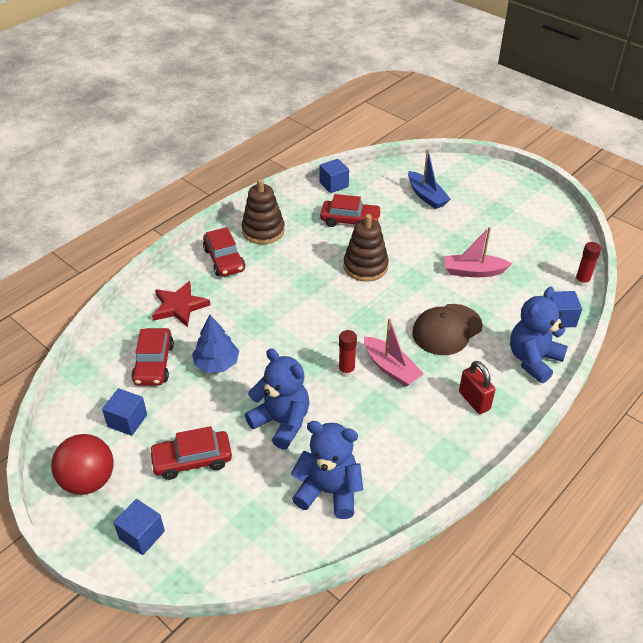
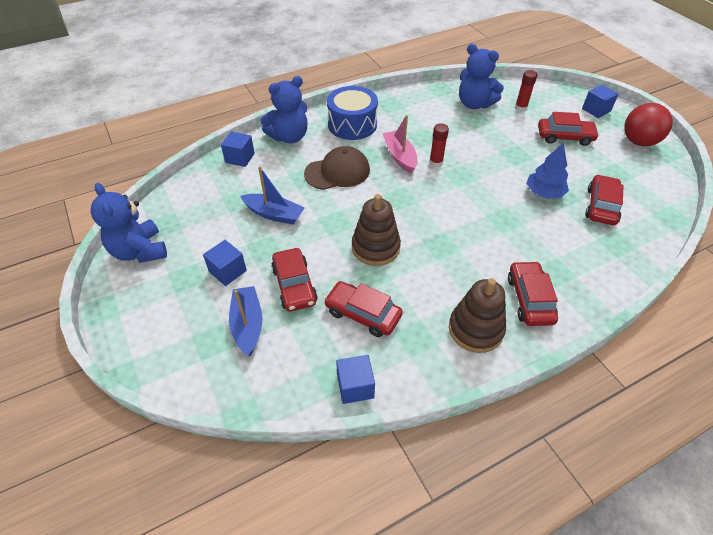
camera: 160 degrees left, 5 degrees up
blue cube [102,388,147,436] -> blue cube moved to [203,240,247,286]
red star [152,281,210,327] -> none
blue teddy bear [245,348,309,450] -> blue teddy bear moved to [91,183,167,263]
pink boat [444,227,512,277] -> blue boat [240,167,305,225]
red padlock [459,361,495,414] -> blue drum [327,86,378,140]
red glue stick [575,242,601,287] -> red glue stick moved to [515,70,537,112]
none -> red car [271,248,318,312]

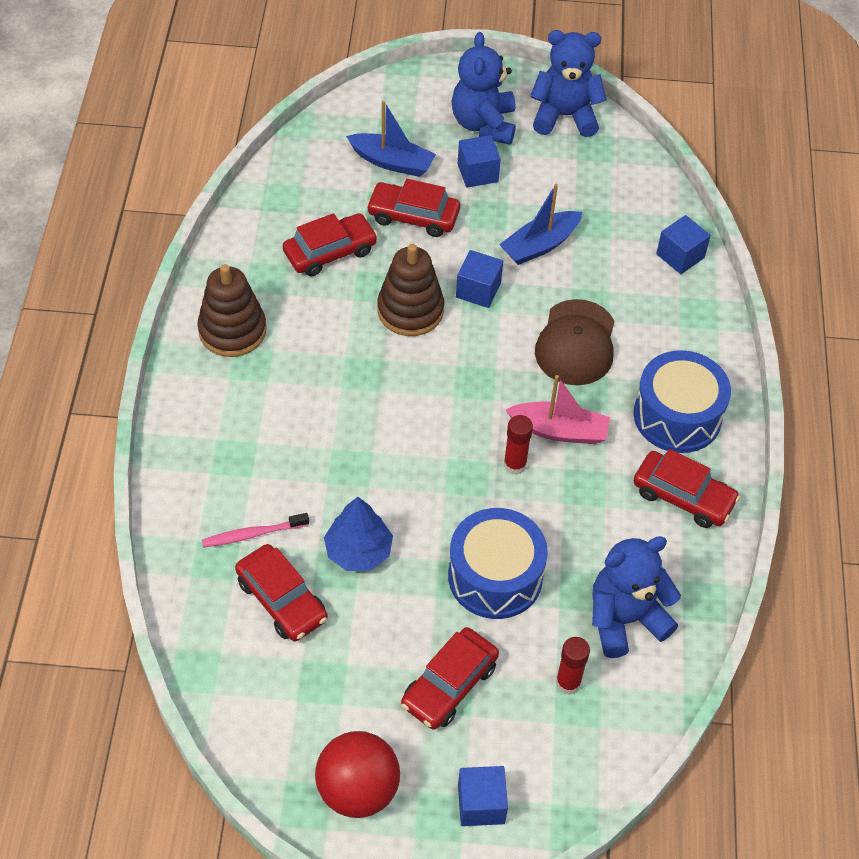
camera: 120 degrees right, 5 degrees up
blue teddy bear [260,76,308,143] -> blue teddy bear moved to [452,32,516,145]
blue cube [336,355,375,404] -> blue cube moved to [456,250,503,308]
red car [508,261,558,326] -> red car moved to [634,449,740,528]
none -> pink toothbrush [202,513,309,548]
none -> blue drum [448,508,548,619]

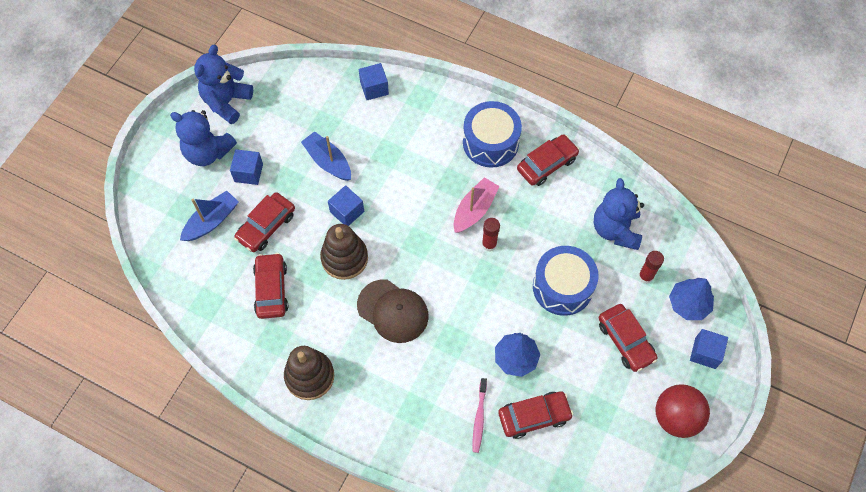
camera: 65 degrees left, 10 degrees up
blue boat [499,184,582,265] -> blue boat turned 150 degrees clockwise [301,131,351,181]
brown cap [535,299,615,385] -> brown cap moved to [357,279,429,343]
none -> blue tree [669,278,714,320]

